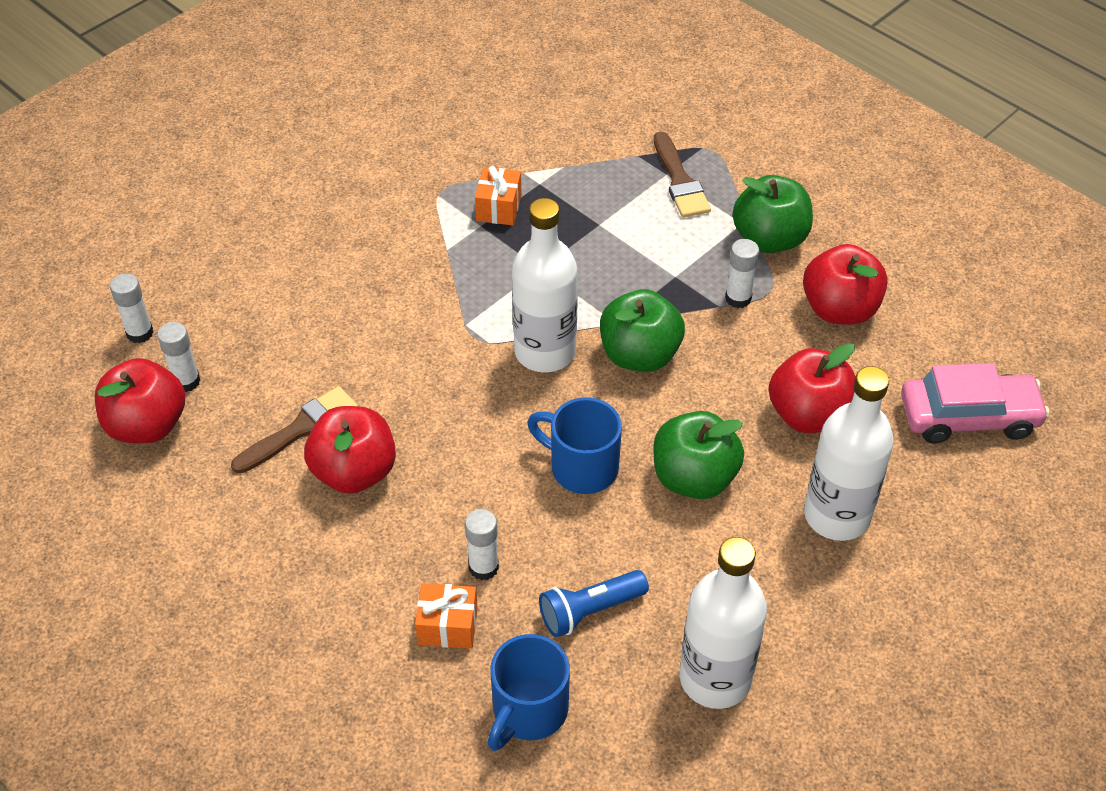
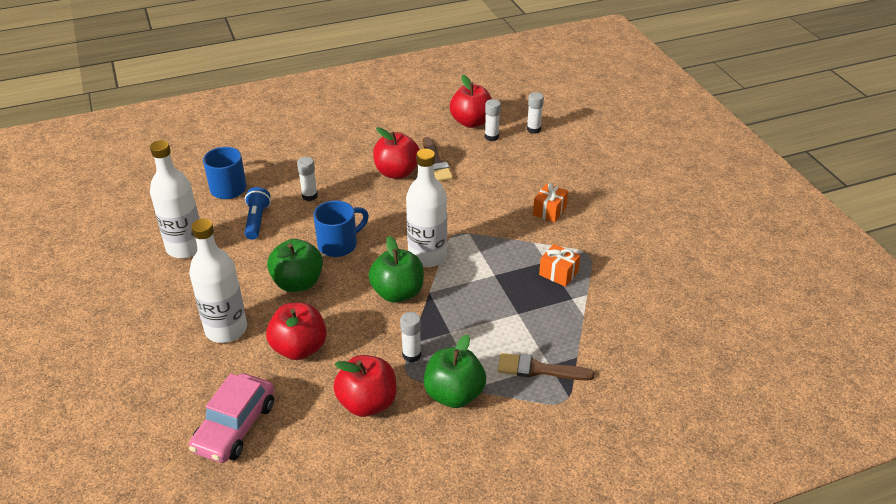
camera: 115 degrees right, 10 degrees down
orange gift [415,583,478,649] -> orange gift moved to [533,183,568,223]

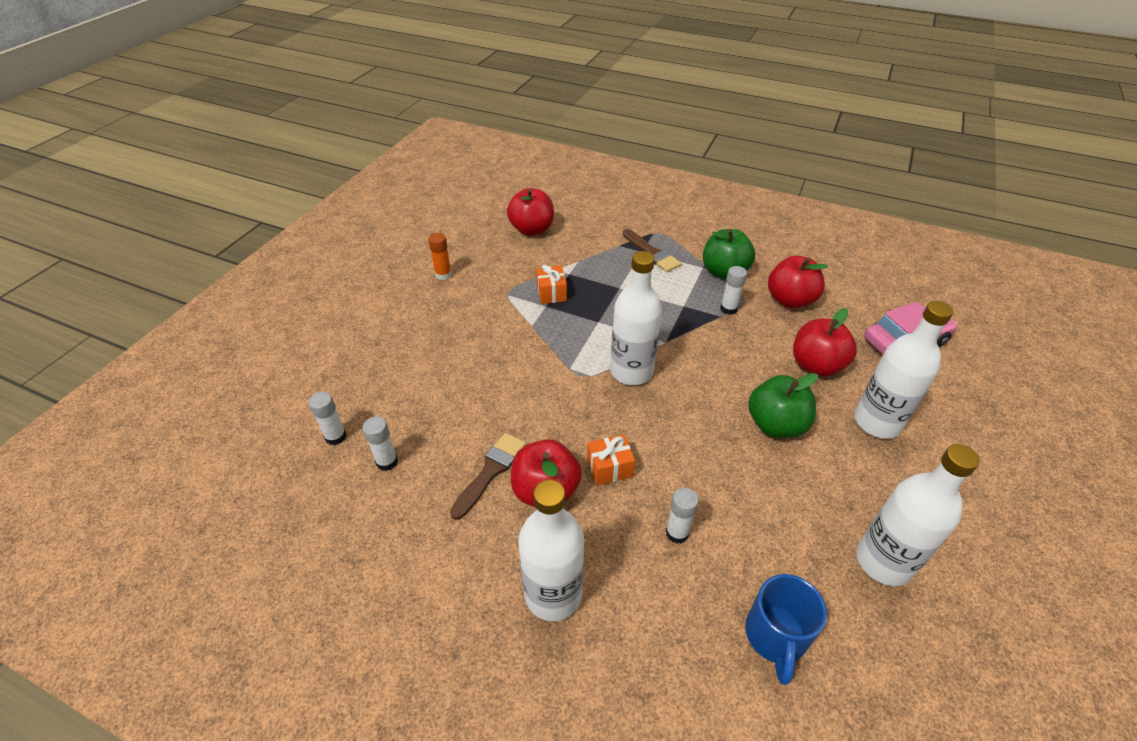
camera: 135 degrees left, 5 degrees up
blue flashlight [244,187,271,240] -> none
blue mug [313,200,369,257] -> none
green apple [368,236,424,303] -> none
red apple [450,75,492,128] -> red apple moved to [507,188,554,236]
orange gift [533,183,568,223] -> orange gift moved to [587,434,635,486]
none -> orange glue stick [428,233,452,280]
none -> white bottle [519,480,584,621]

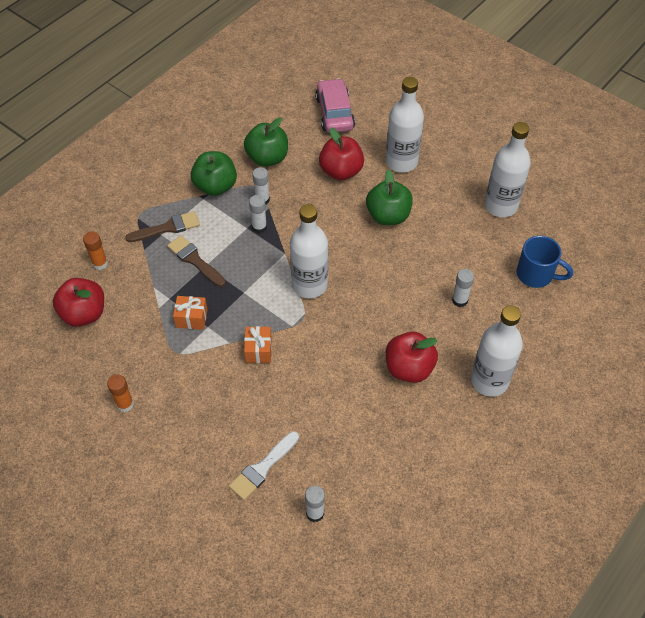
camera: 75 degrees left, 10 degrees up
white glue stick [363,417,398,471] -> white glue stick moved to [249,195,267,233]
brown brush [450,433,526,520] -> brown brush moved to [167,235,226,287]
orange gift [587,434,635,486] -> orange gift moved to [244,326,272,363]
red apple [768,256,828,309] -> green apple [244,117,288,167]
none -> orange glue stick [83,232,108,270]
none -> white brush [229,431,299,500]

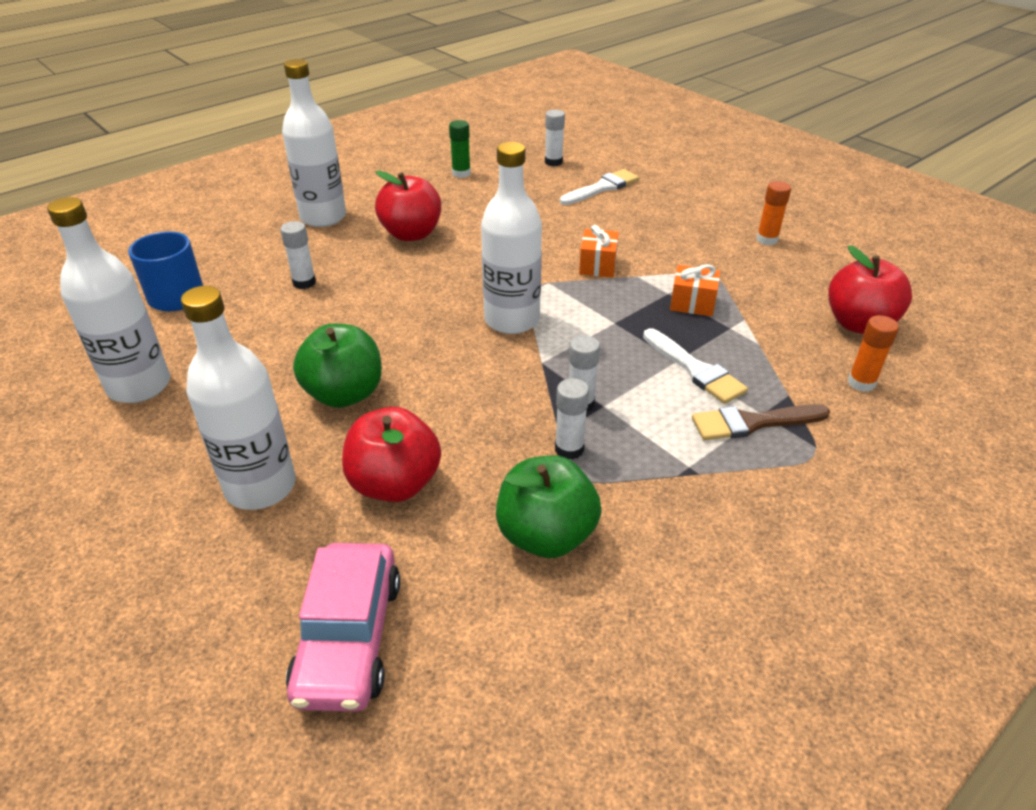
camera: 170 degrees left, 15 degrees down
brown brush [167,235,226,287] -> white brush [643,328,748,404]
green apple [191,151,237,196] -> none
none -> green glue stick [449,120,471,178]

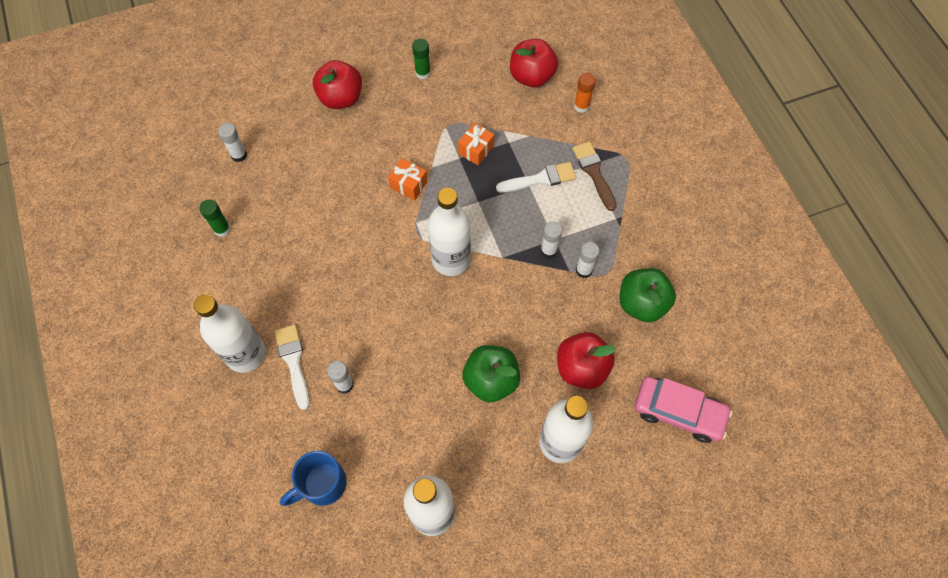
camera: 70 degrees left, 25 degrees up
red apple [375,171,441,241] -> red apple moved to [313,60,362,109]
white brush [560,169,639,205] -> white brush moved to [275,325,310,410]
brown brush [692,404,830,441] -> brown brush turned 150 degrees clockwise [572,142,617,211]
orange glue stick [756,181,791,245] -> green glue stick [412,39,431,79]

